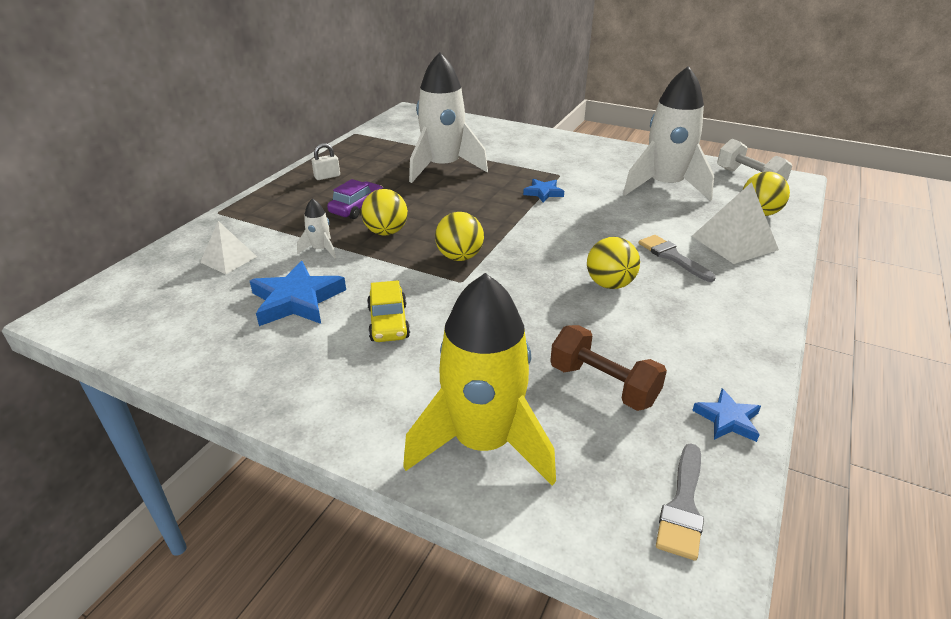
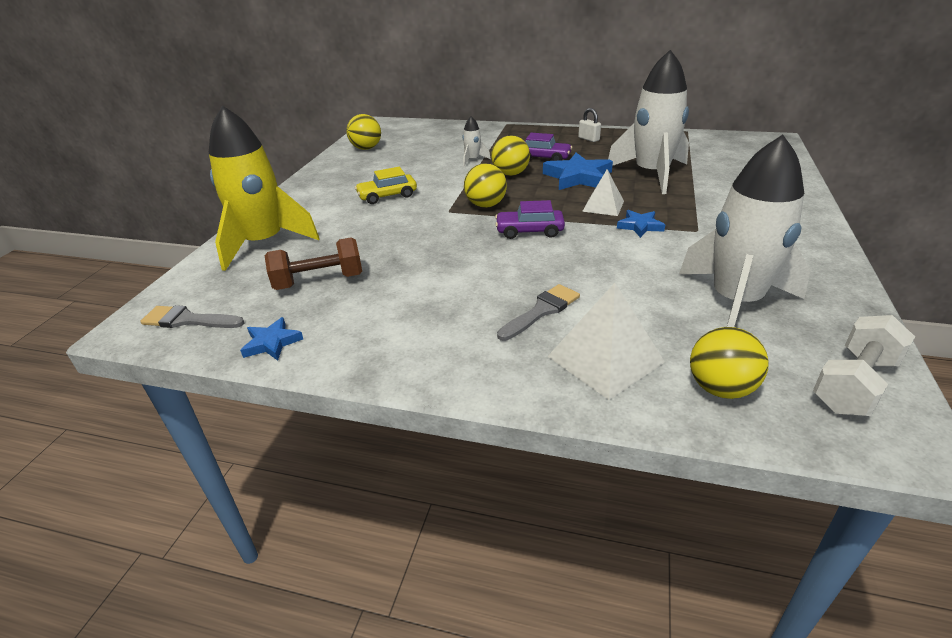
camera: 80 degrees right, 0 degrees up
white pyramid [200,221,257,274] -> white pyramid moved to [582,169,624,216]
blue star [250,261,346,326] -> blue star moved to [543,152,613,190]
brown dumbbell [550,325,667,411] -> brown dumbbell turned 45 degrees clockwise [264,237,362,290]
yellow ball [587,237,640,289] -> yellow ball moved to [347,114,381,150]
none -> purple car [495,200,565,239]

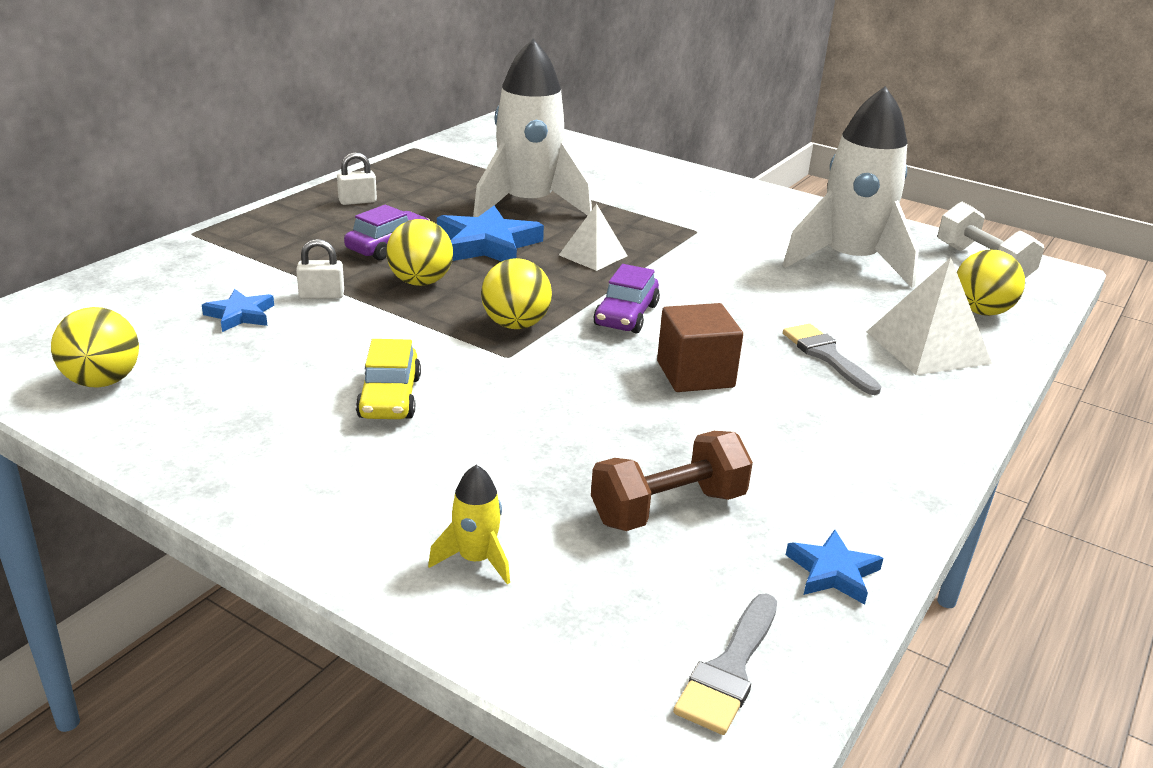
camera: 75 degrees left, 5 degrees down
yellow rocket [209,105,320,271] -> yellow rocket [428,465,510,584], size x0.41
brown dumbbell [264,237,362,290] -> brown dumbbell turned 60 degrees clockwise [591,431,753,531]
white rocket [462,116,491,166] -> white padlock [296,239,344,299]
blue star [617,210,665,238] -> blue star moved to [202,289,274,332]
none -> brown cube [657,303,743,392]

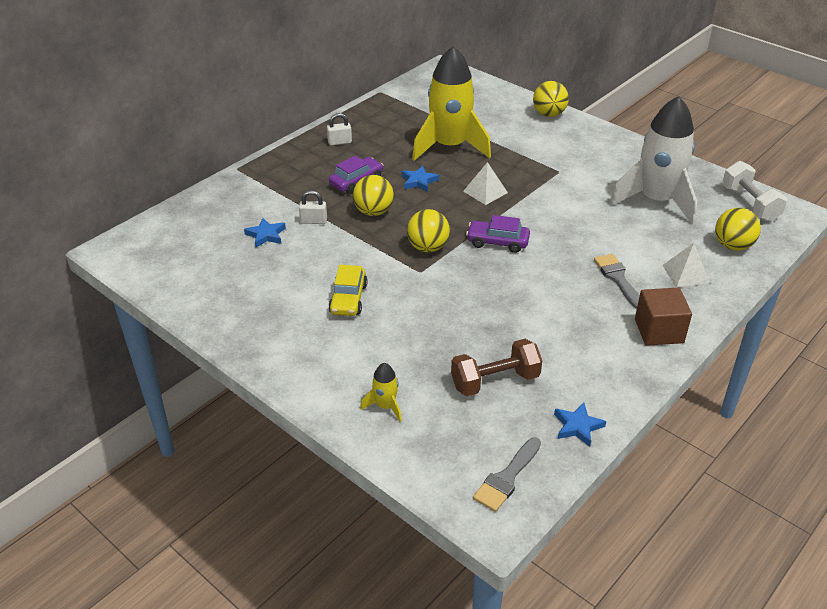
camera: 10 degrees right, 10 degrees up
yellow ball [51,307,139,388] -> yellow ball moved to [533,81,569,117]
blue star [437,205,544,262] -> blue star [402,165,439,192], size x0.55
white rocket [473,39,592,217] -> yellow rocket [412,46,491,161]
purple car [593,264,660,333] -> purple car turned 75 degrees clockwise [466,215,530,253]
brown cube [657,303,743,392] -> brown cube moved to [635,288,692,346]
white pyramid [866,258,992,375] -> white pyramid [662,243,710,288], size x0.64

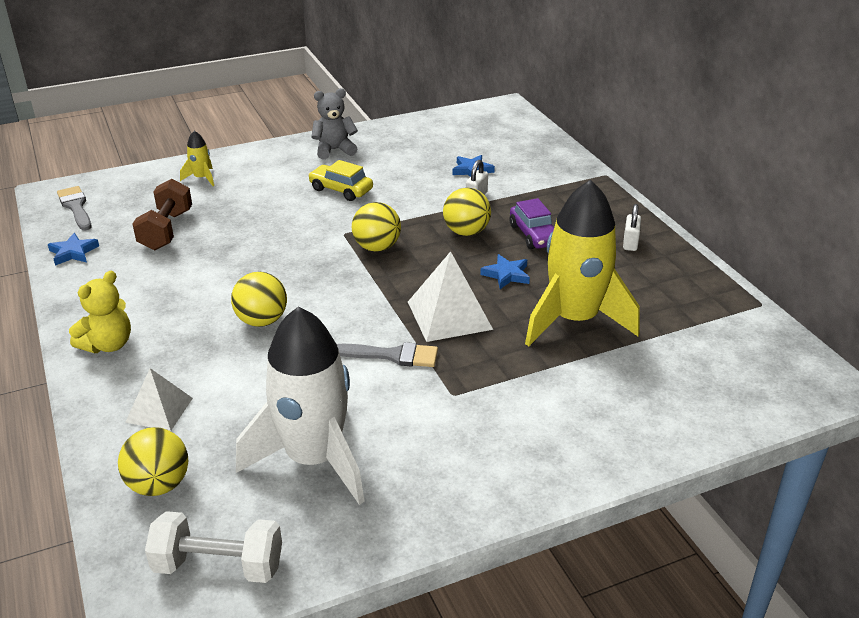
camera: 115 degrees right, 5 degrees down
white pyramid [463,162,508,205] -> white pyramid [408,251,493,342], size x1.57
purple car [466,215,530,253] -> none
yellow ball [533,81,569,117] -> yellow ball moved to [231,272,287,327]
grey brush [594,254,640,309] -> grey brush moved to [337,342,438,367]
brown cube [635,288,692,346] -> yellow teddy bear [69,271,131,353]
none -> grey teddy bear [311,88,358,159]

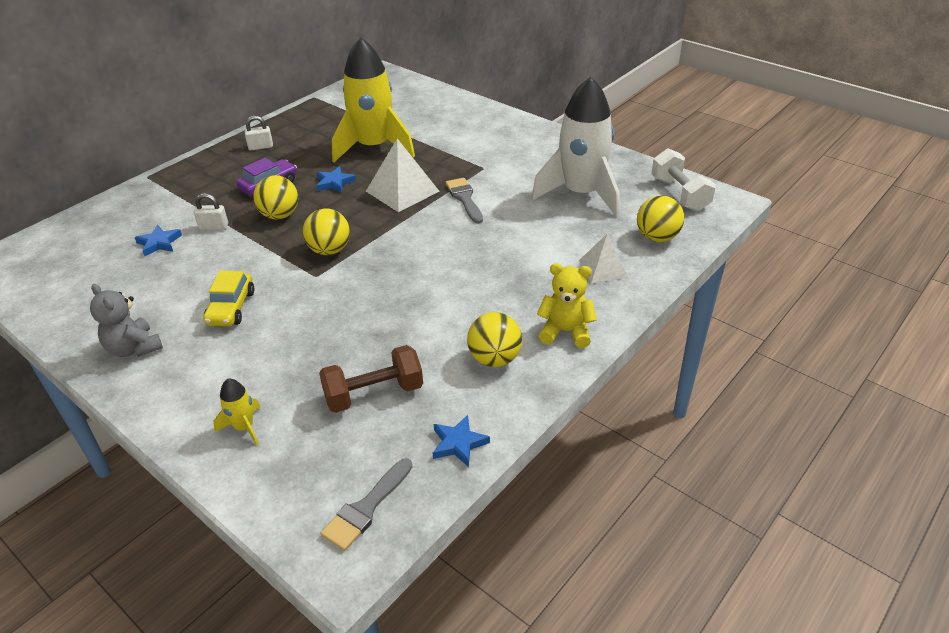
camera: 115 degrees left, 5 degrees up
yellow ball [231,272,287,327] -> yellow ball moved to [467,312,522,367]

